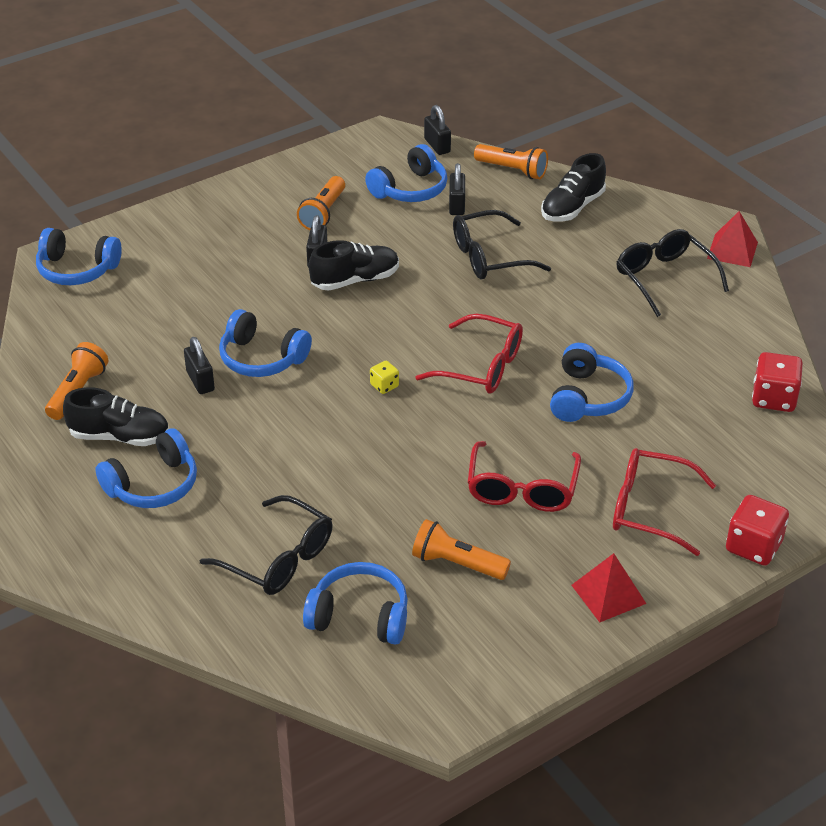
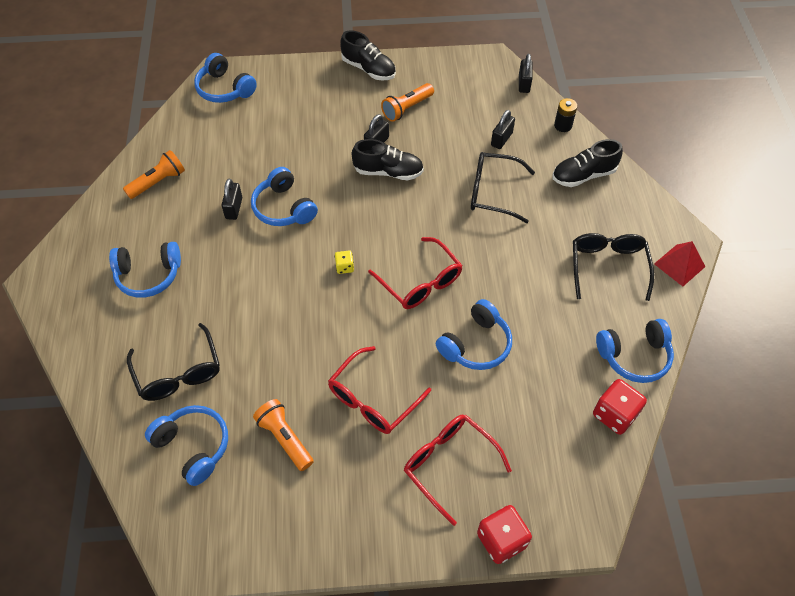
camera: 30 degrees right, 15 degrees up
black shoe [63,387,169,446] -> black shoe moved to [340,30,396,81]
blue headphones [365,144,448,202] -> blue headphones moved to [596,319,674,383]
orange flashlight [474,144,548,179] -> black battery [554,98,577,132]
red pyramid [572,553,647,622] -> none

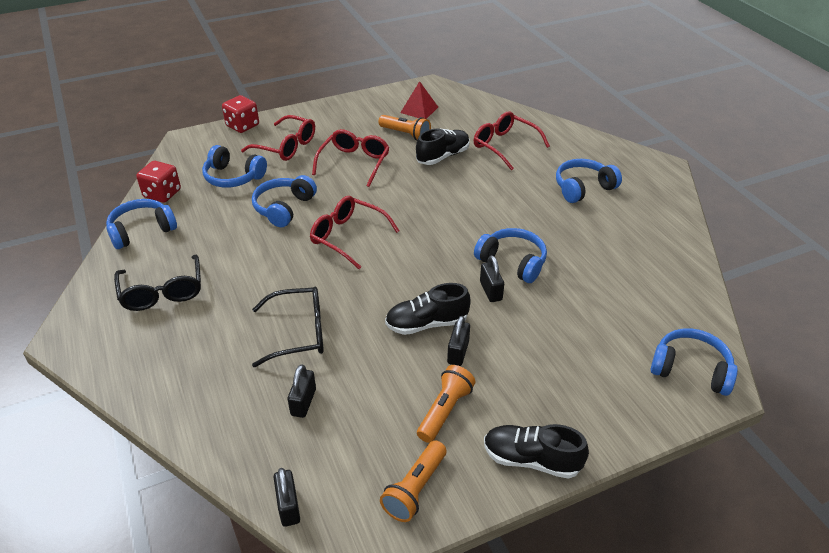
camera: 160 degrees right, 15 degrees down
orange flashlight [123,150,185,199] -> orange flashlight moved to [380,441,446,522]
black glasses [127,323,220,401] -> red glasses [474,112,550,170]
blue headphones [145,405,228,486] -> blue headphones moved to [202,145,267,188]
black padlock [222,179,242,220] -> black padlock moved to [480,255,504,302]
yellow dice [335,251,354,274] -> none
black shoe [552,139,623,187] -> black shoe moved to [416,129,470,165]
black battery [554,98,577,132] -> none
red pyramid [654,241,706,286] -> red pyramid moved to [400,81,438,119]

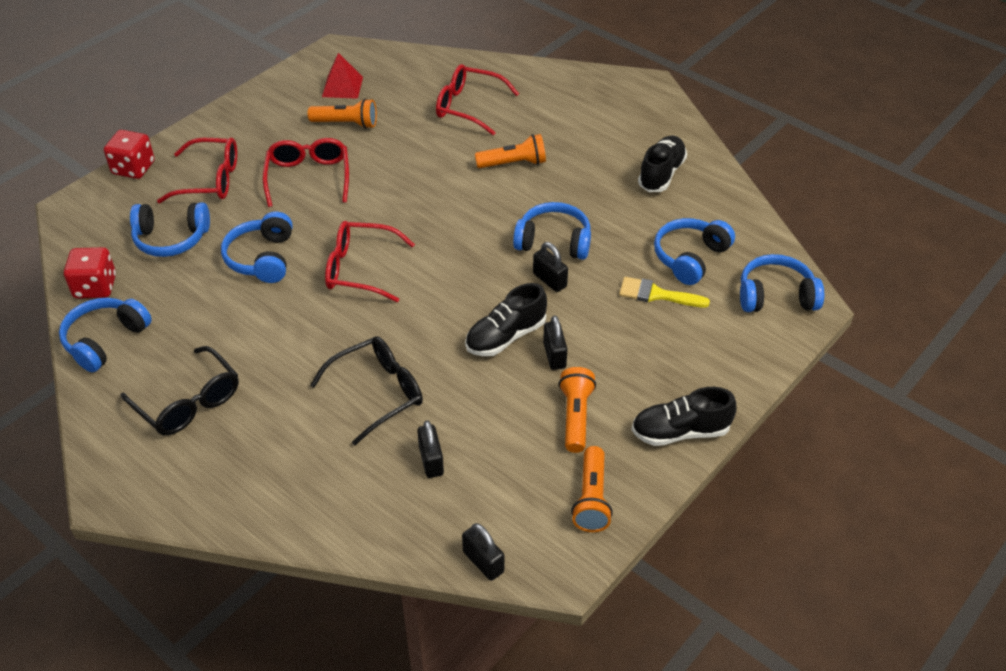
camera: 25 degrees left, 5 degrees up
black shoe [416,129,470,165] -> black shoe moved to [638,135,687,192]
blue headphones [556,159,622,203] -> blue headphones moved to [654,218,735,285]
none -> orange flashlight [475,134,546,168]
none -> yellow brush [619,277,710,307]

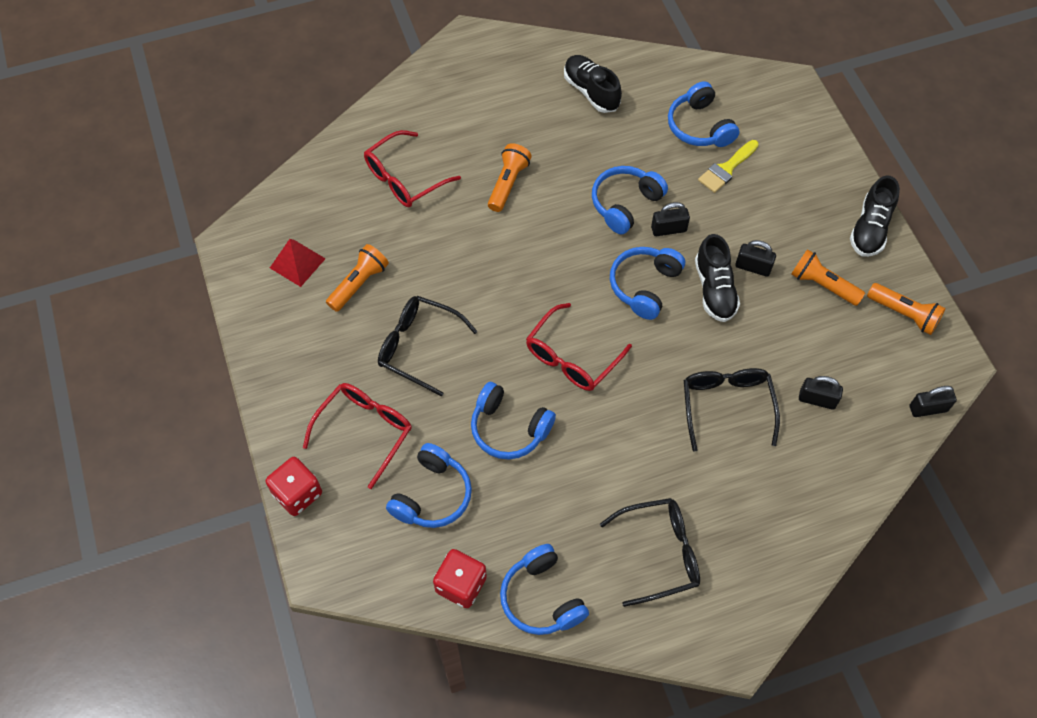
camera: 60 degrees left, 15 degrees up
red glasses [263,138,349,207] -> black glasses [378,296,478,397]
blue headphones [740,254,824,312] -> blue headphones moved to [610,247,685,320]

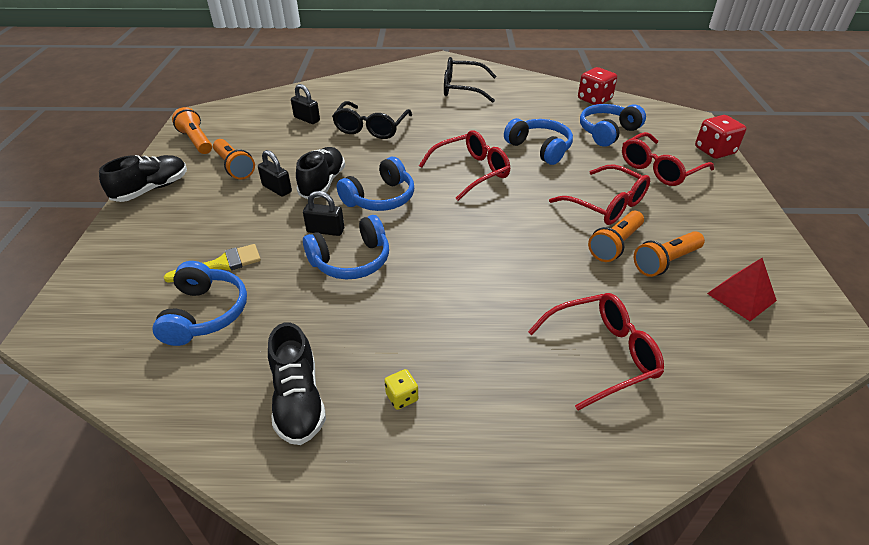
camera: 160 degrees left, 20 degrees down
black glasses [378,296,478,397] -> red glasses [549,165,650,225]
orange flashlight [488,143,532,212] -> orange flashlight moved to [588,211,644,262]
blue headphones [500,544,589,635] -> none
black padlock [909,386,957,417] -> none
none -> yellow dice [384,369,418,410]

